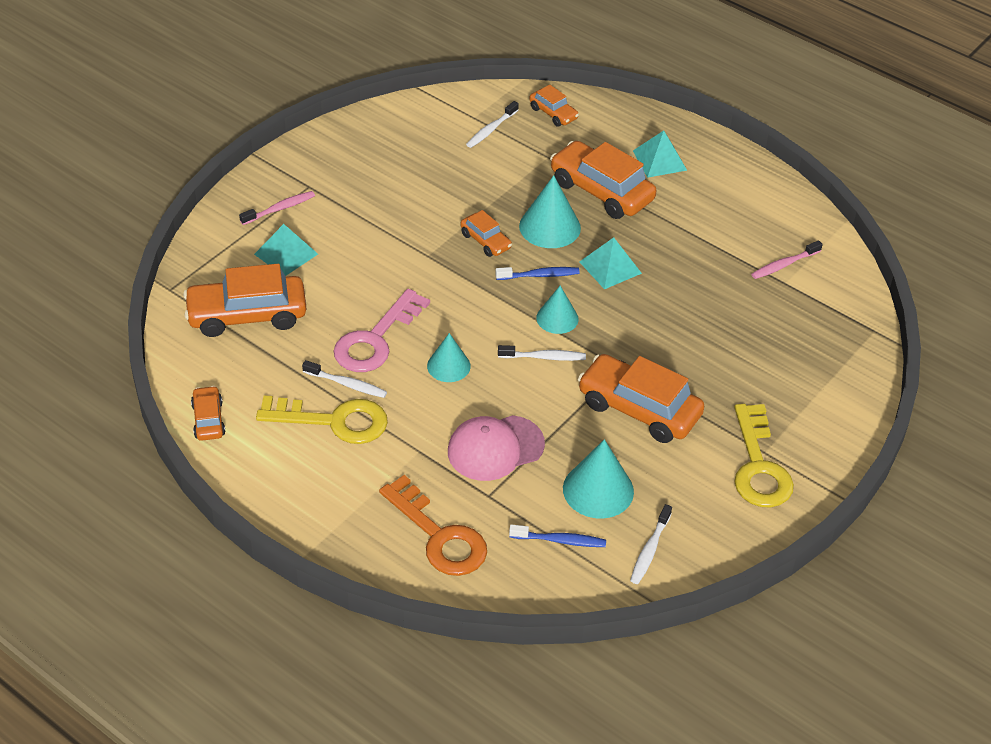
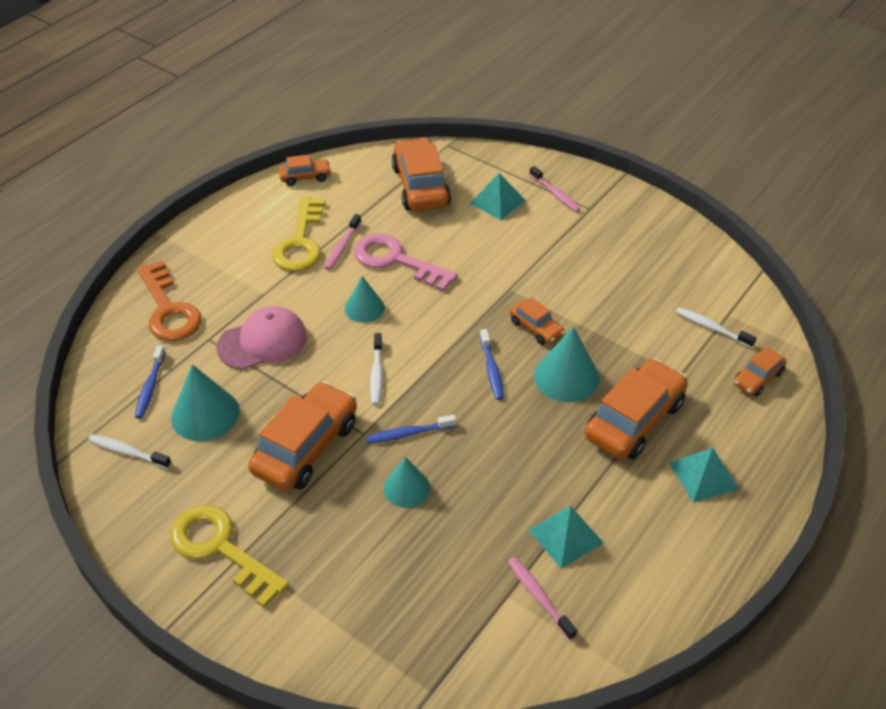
camera: 90 degrees right, 0 degrees up
white toothbrush [302,360,387,398] -> pink toothbrush [324,214,361,270]
orange key [379,475,487,576] -> orange key turned 75 degrees counterclockwise [137,260,202,341]
pink cap [448,415,545,481] -> pink cap turned 90 degrees clockwise [216,306,307,370]
orange car [460,210,512,257] -> orange car turned 90 degrees counterclockwise [510,297,565,345]
turquoise cone [536,286,579,334] -> turquoise cone moved to [384,457,430,508]
turquoise pyramid [579,237,642,289] -> turquoise pyramid moved to [529,505,603,569]
yellow key [734,404,794,508] -> yellow key turned 45 degrees clockwise [170,505,289,608]
none -> blue toothbrush [366,414,456,444]

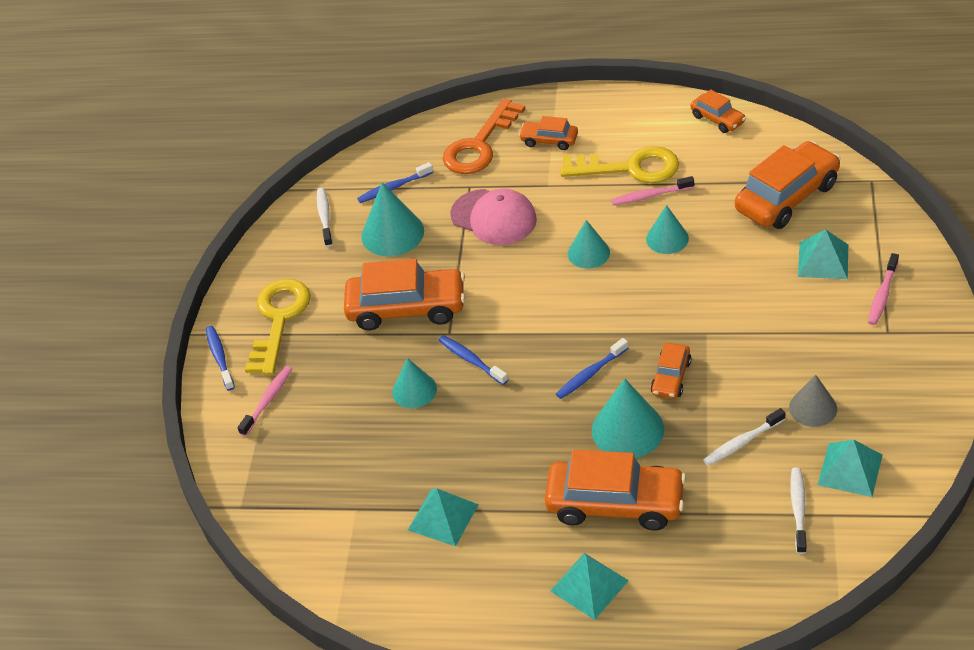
camera: 65 degrees right, 0 degrees up
yellow key [272,197,326,272] -> yellow key turned 150 degrees counterclockwise [560,146,679,183]
pink key [354,234,458,292] -> turquoise cone [646,205,689,254]
white toothbrush [370,333,383,405] -> white toothbrush moved to [703,408,786,466]
pink toothbrush [508,557,577,640] -> pink toothbrush moved to [237,366,292,436]
orange car [734,347,787,396] -> orange car moved to [519,116,578,150]
none -> blue toothbrush [206,326,235,391]
none -> grey cone [789,375,837,427]
none -> turquoise pyramid [818,440,883,497]

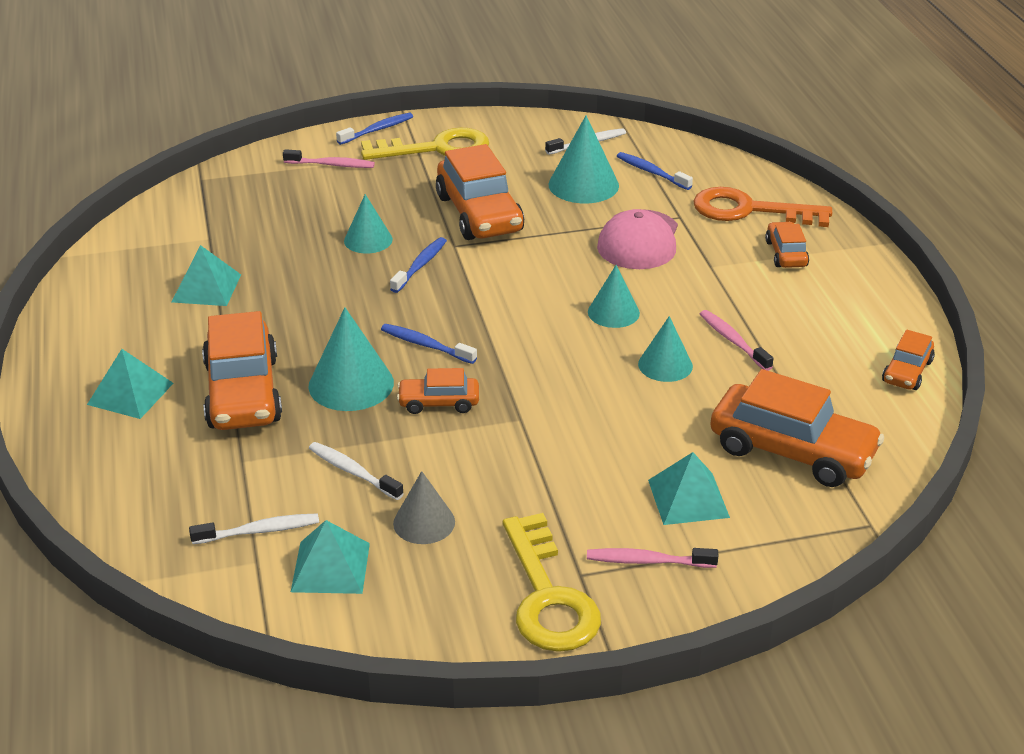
camera: 65 degrees right, 10 degrees down
yellow key [560,146,679,183] -> yellow key moved to [503,513,601,652]

